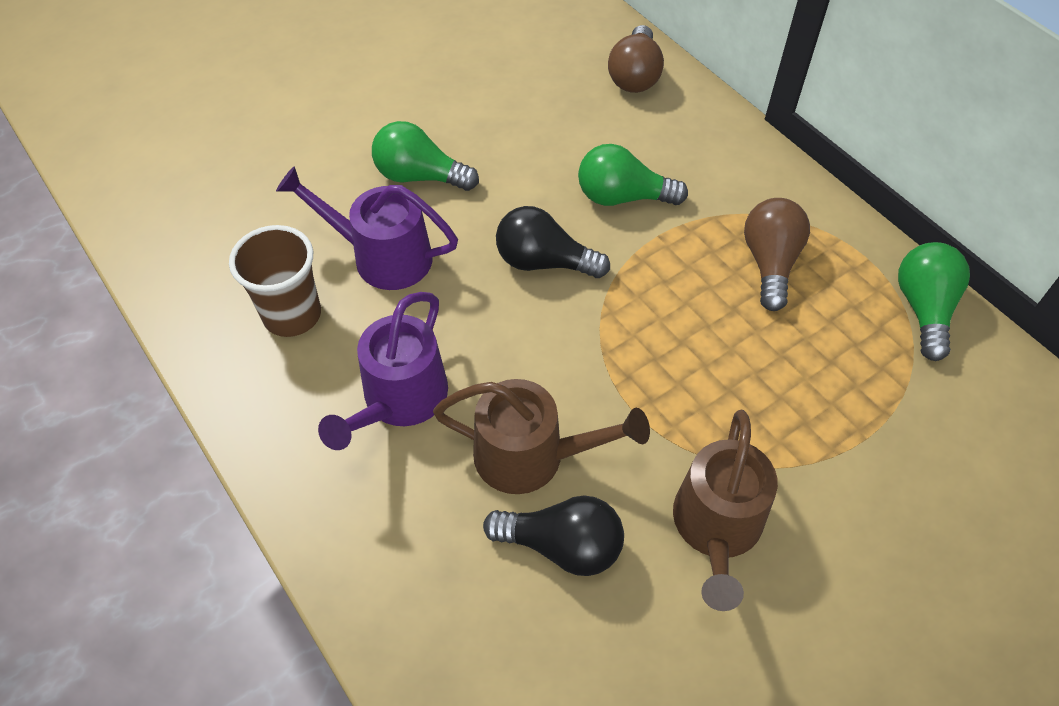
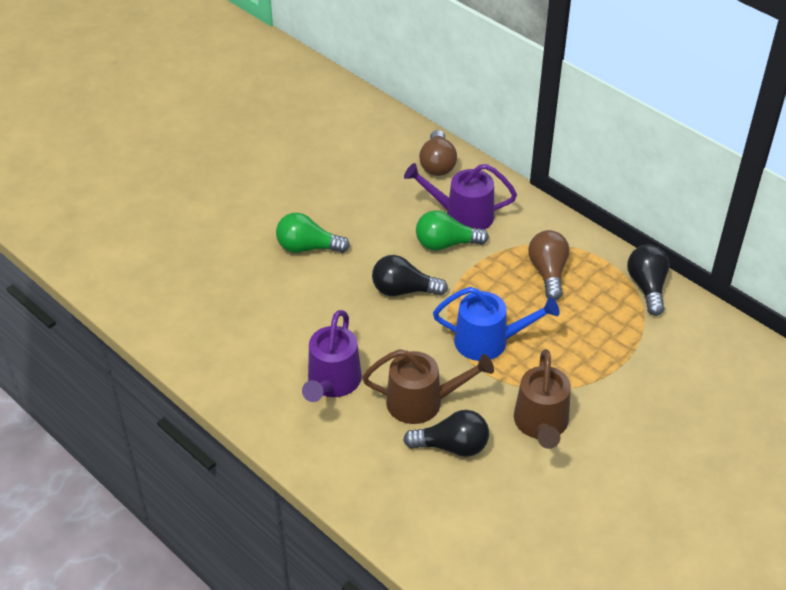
camera: 10 degrees left, 10 degrees down
brown cup [229,225,321,337] -> none
purple watering can [276,166,458,290] -> purple watering can moved to [404,163,517,229]
green light bulb [898,242,970,361] -> black light bulb [627,245,669,316]
none -> blue watering can [433,287,560,361]

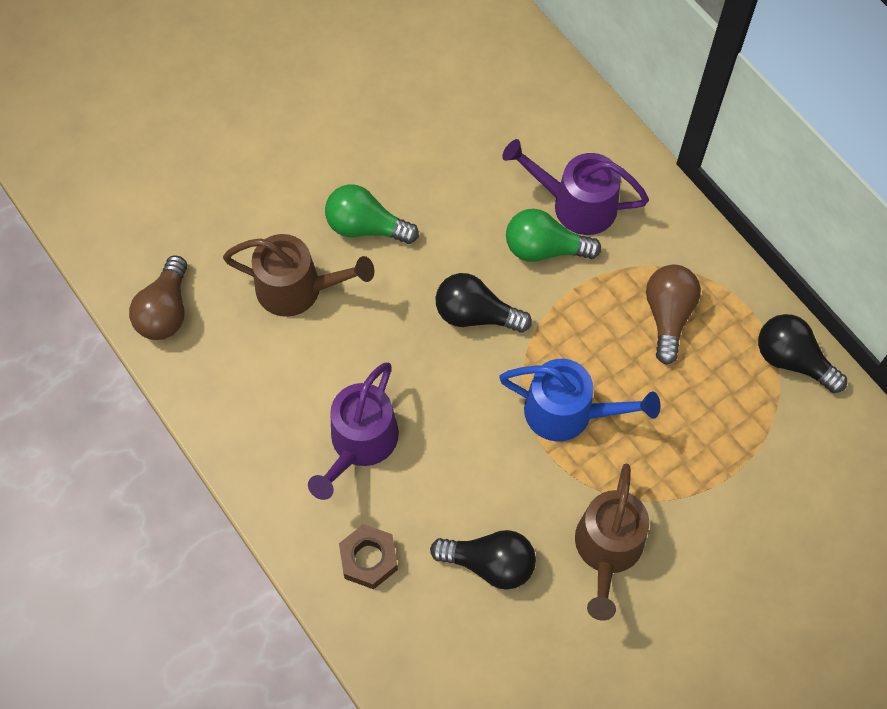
camera: 10 degrees right, 20 degrees up
brown watering can [362,349,494,424] -> brown watering can moved to [223,234,374,317]
brown light bulb [419,130,457,176] -> brown light bulb moved to [129,255,187,340]
black light bulb [627,245,669,316] -> black light bulb turned 60 degrees counterclockwise [758,314,847,393]
none -> brown nut [339,524,398,589]

